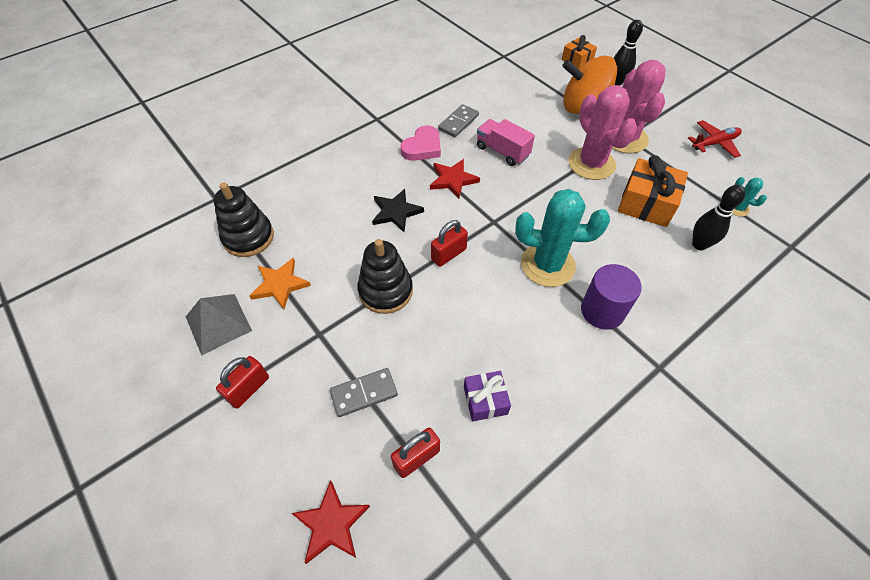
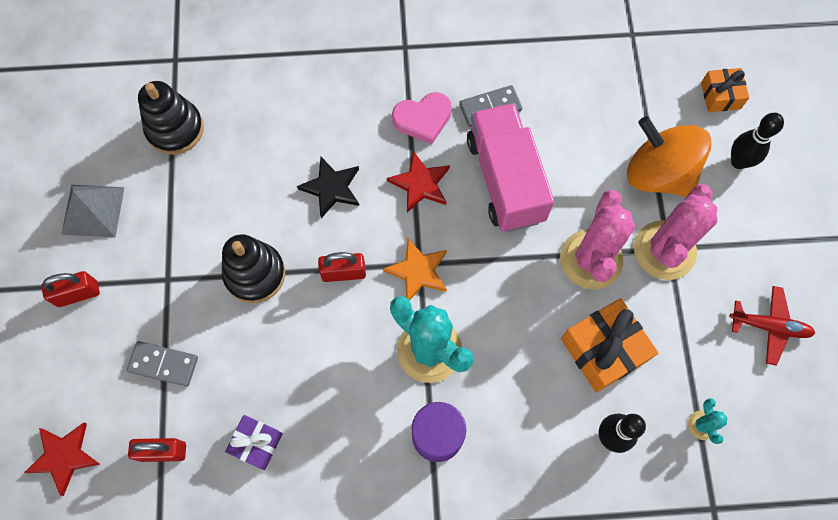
camera: 35 degrees right, 15 degrees up
orange star [249,258,311,310] -> orange star moved to [383,238,447,301]
pink truck [477,119,535,166] -> pink truck [467,103,554,232], size x1.66

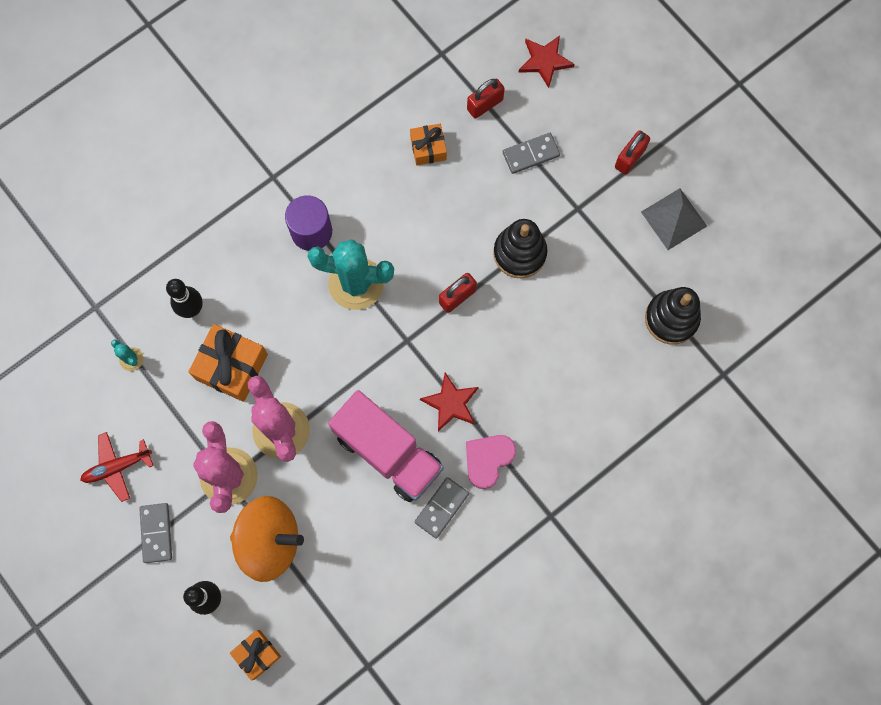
camera: 145 degrees right, 5 degrees up
purple gift [225,415,283,470] -> orange gift [410,124,447,166]
black star [297,157,359,218] -> none
orange star [383,238,447,301] -> none
none -> grey domino [139,503,172,563]

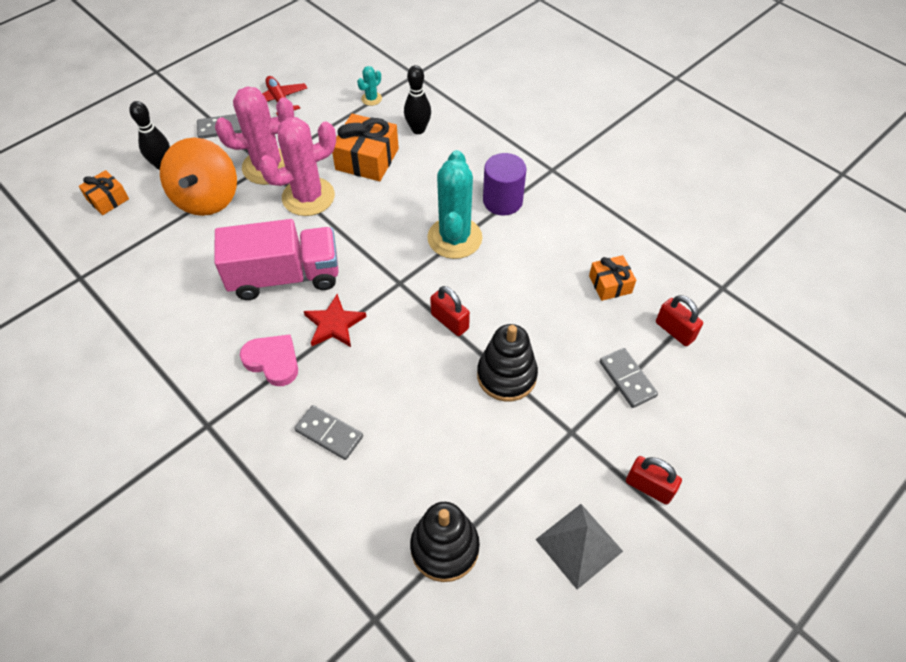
camera: 85 degrees right, 20 degrees down
pink truck [328,390,444,502] -> pink truck turned 135 degrees counterclockwise [214,219,339,300]
grey domino [415,477,469,539] -> grey domino moved to [294,405,363,460]
red star [518,35,575,88] -> none

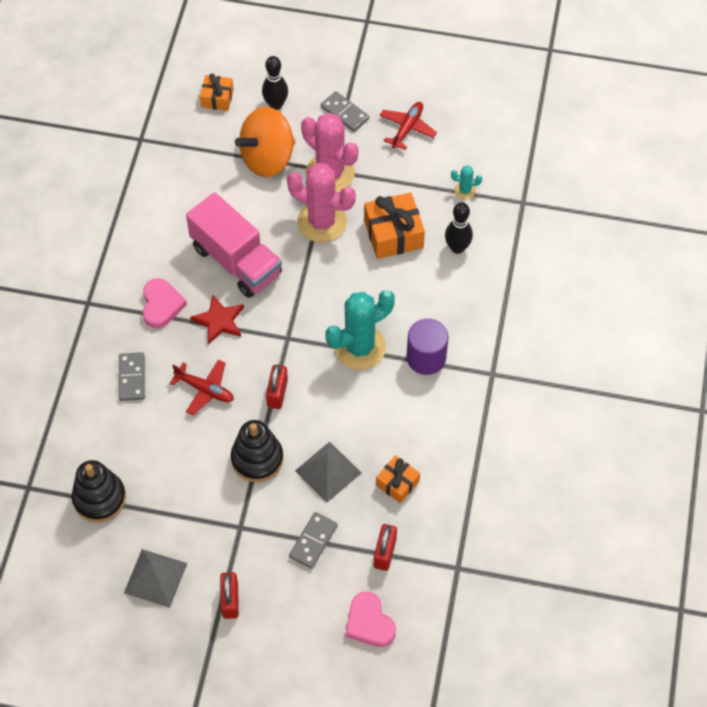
camera: 55 degrees right, 5 degrees up
none -> red plane [170,359,234,415]
none -> grey pyramid [295,442,361,503]
none -> pink heart [346,592,396,647]

